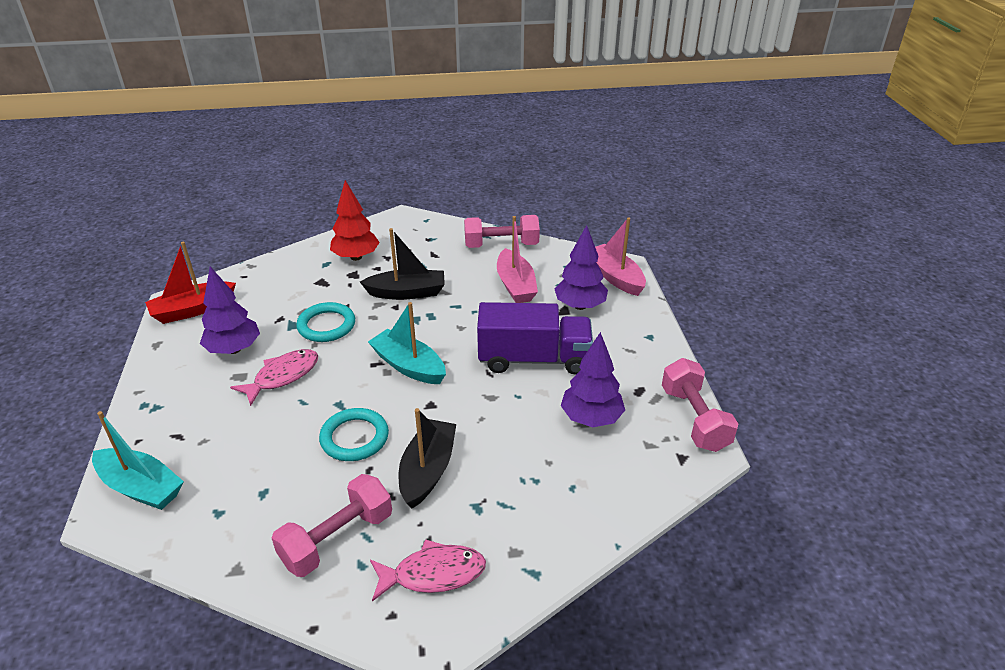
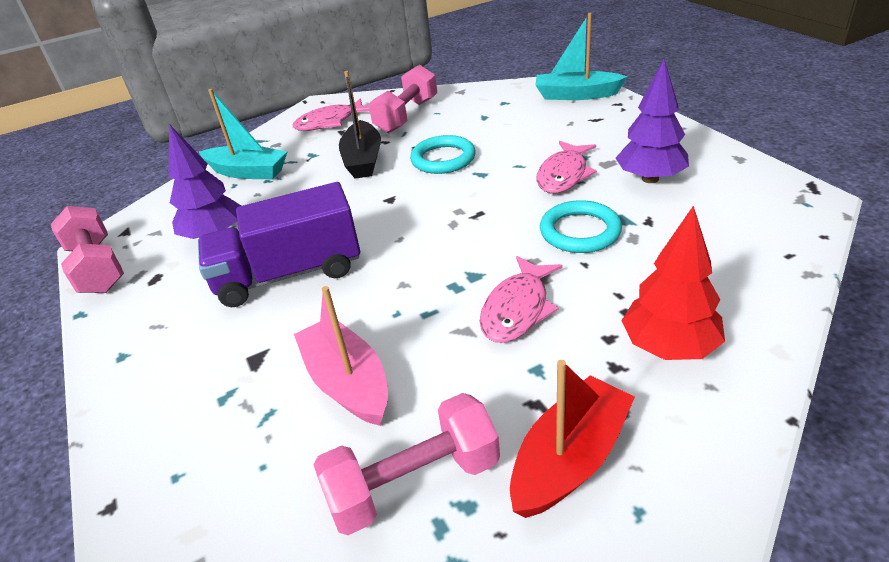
camera: 165 degrees right, 0 degrees up
red boat [145,242,236,324] -> red boat moved to [510,360,635,518]
black boat [360,228,445,300] -> pink fish [480,256,562,343]
turquoise boat [368,302,446,384] -> turquoise boat moved to [199,89,287,179]
purple tree [554,225,608,310] -> none
pink boat [595,217,646,296] -> none

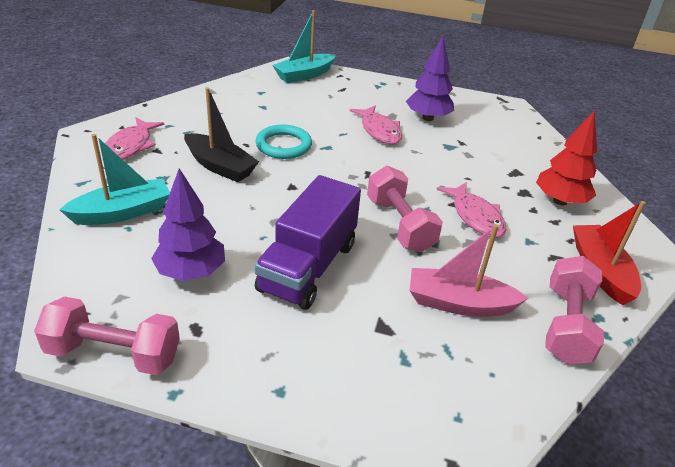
camera: 55 degrees left, 0 degrees up
pink dumbbell [369,64,437,133] -> pink dumbbell moved to [367,166,443,252]
turquoise ring [540,200,622,253] -> none

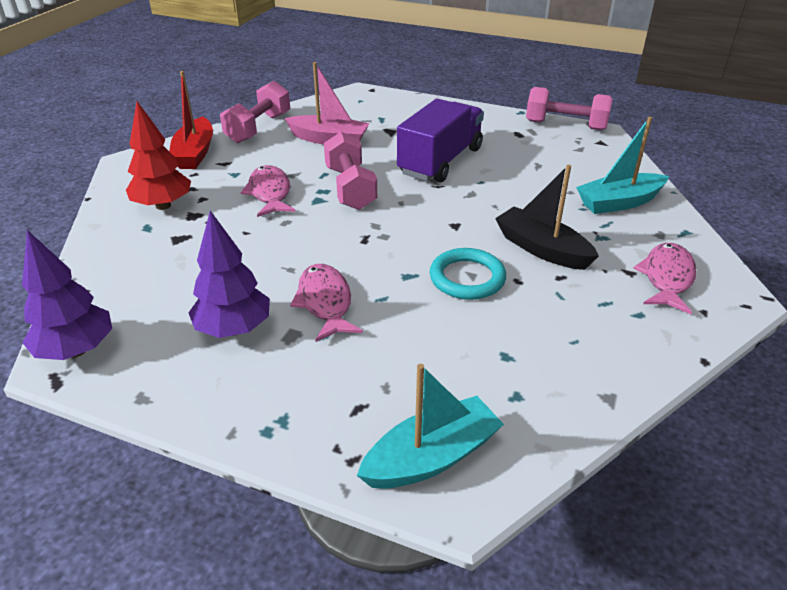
camera: 170 degrees left, 0 degrees up
purple tree [151,168,225,281] -> purple tree moved to [22,230,112,360]

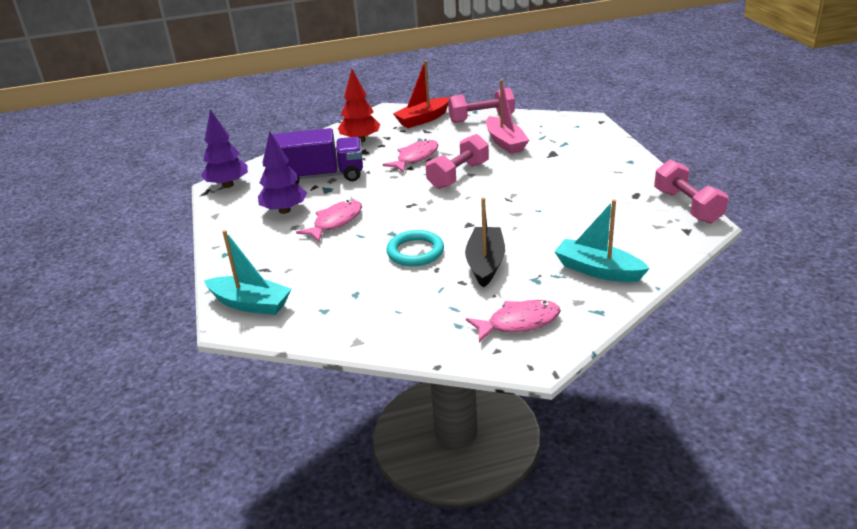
camera: 55 degrees right, 5 degrees down
purple truck [397,99,484,183] -> purple truck moved to [272,128,363,184]

